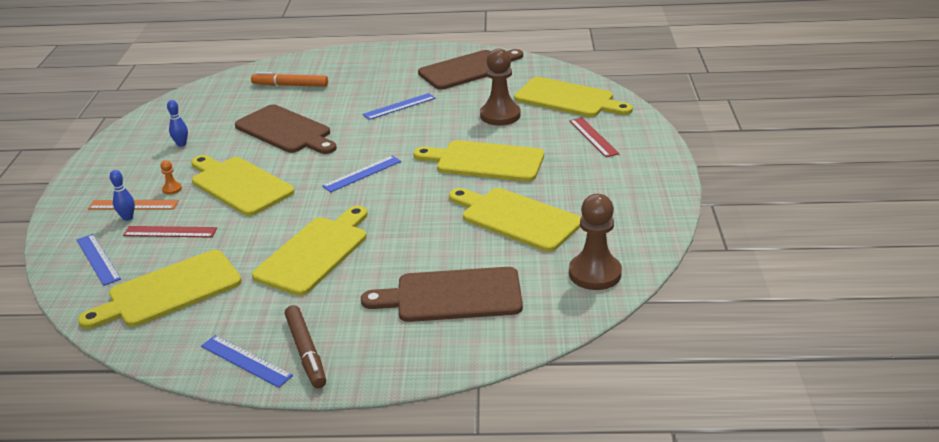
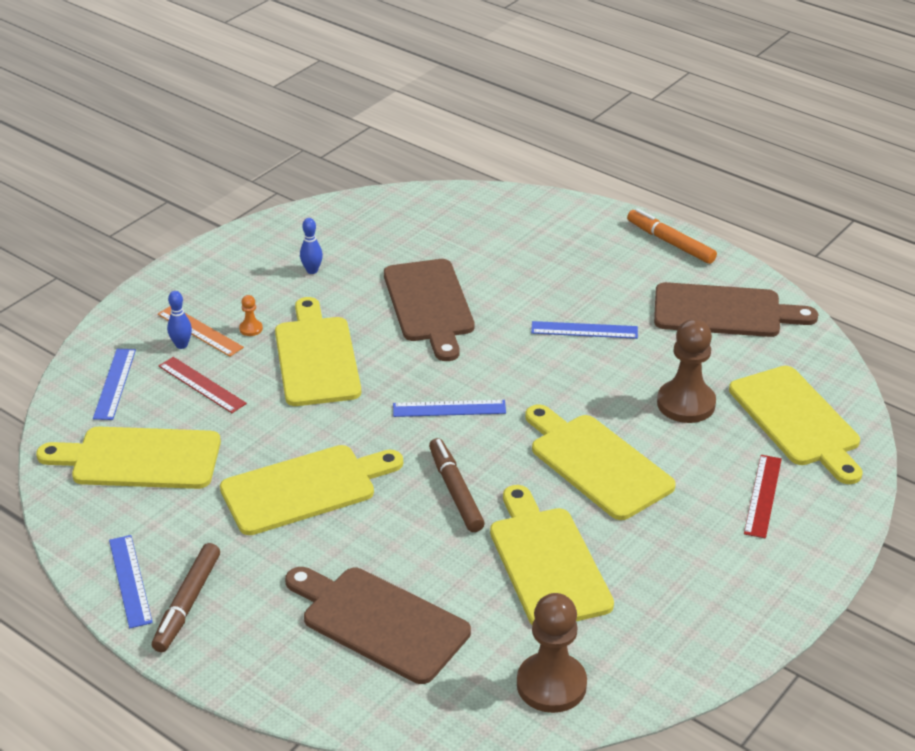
camera: 35 degrees right, 5 degrees up
orange marker [251,72,328,87] -> orange marker moved to [627,208,717,264]
none -> brown marker [429,438,485,532]

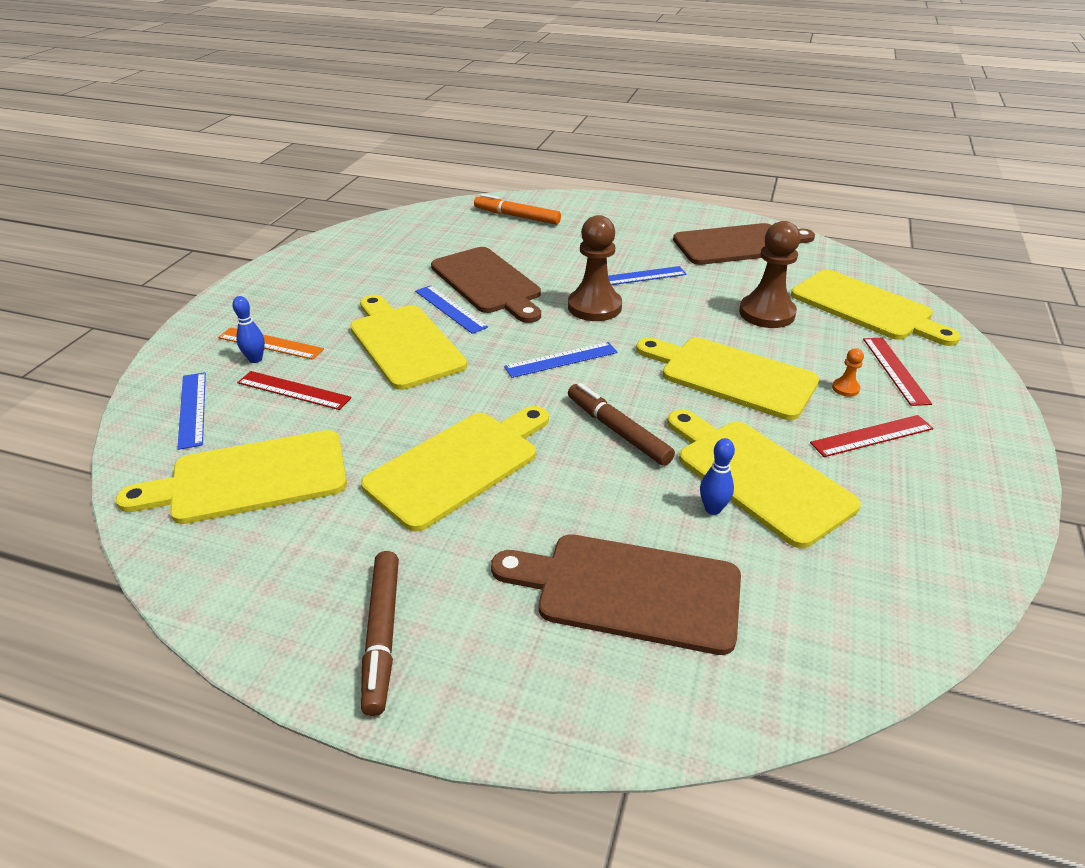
camera: 20 degrees left, 0 degrees up
blue ruler [109,535,153,628] -> blue ruler moved to [415,285,488,334]
orange pawn [239,295,263,336] -> orange pawn moved to [832,348,864,397]
blue bowling pin [300,218,323,274] -> blue bowling pin moved to [700,438,735,515]
brown pawn [517,593,587,713] -> brown pawn moved to [568,215,622,321]
orange marker [627,208,717,264] -> orange marker moved to [474,194,561,225]
none -> red ruler [810,415,934,457]

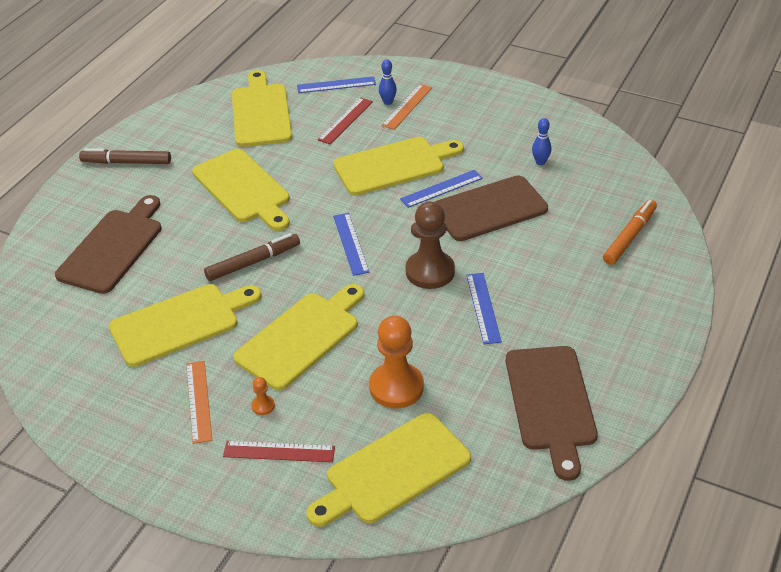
camera: 100 degrees right, 5 degrees up
blue bowling pin [700,438,735,515] -> blue bowling pin moved to [532,118,552,165]
brown pawn [739,221,800,328] -> orange pawn [369,315,424,408]
red ruler [810,415,934,457] -> orange ruler [186,361,212,444]

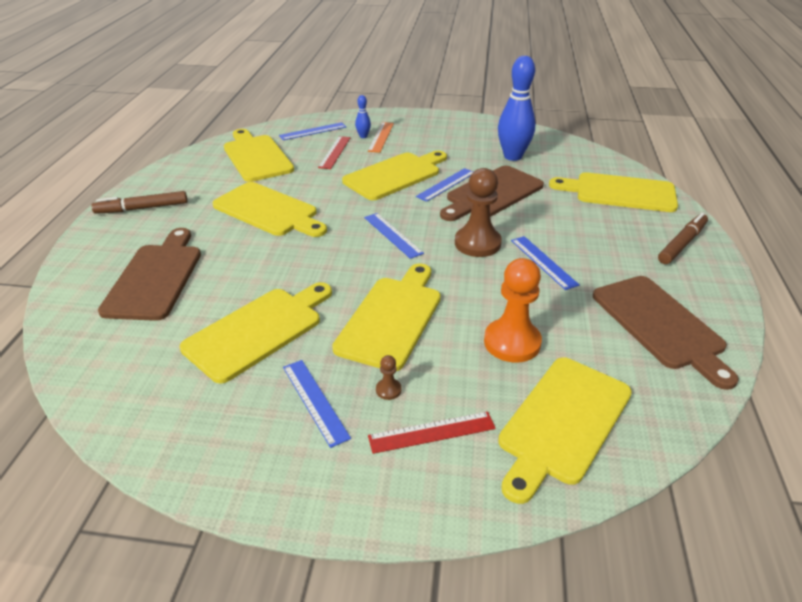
camera: 20 degrees left, 5 degrees down
orange ruler [186,361,212,444] -> blue ruler [283,360,351,448]
brown marker [204,233,300,281] -> brown marker moved to [658,213,708,264]
orange pawn [251,377,275,415] -> brown pawn [376,355,402,400]
blue bowling pin [532,118,552,165] -> blue bowling pin [498,56,535,161], size x2.21
orange marker [603,200,657,265] -> yellow cutting board [549,172,678,212]

